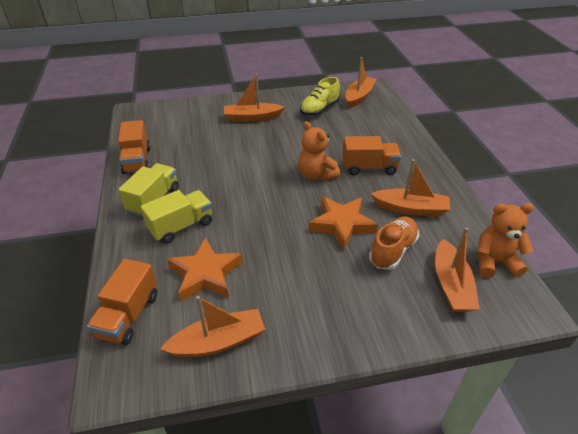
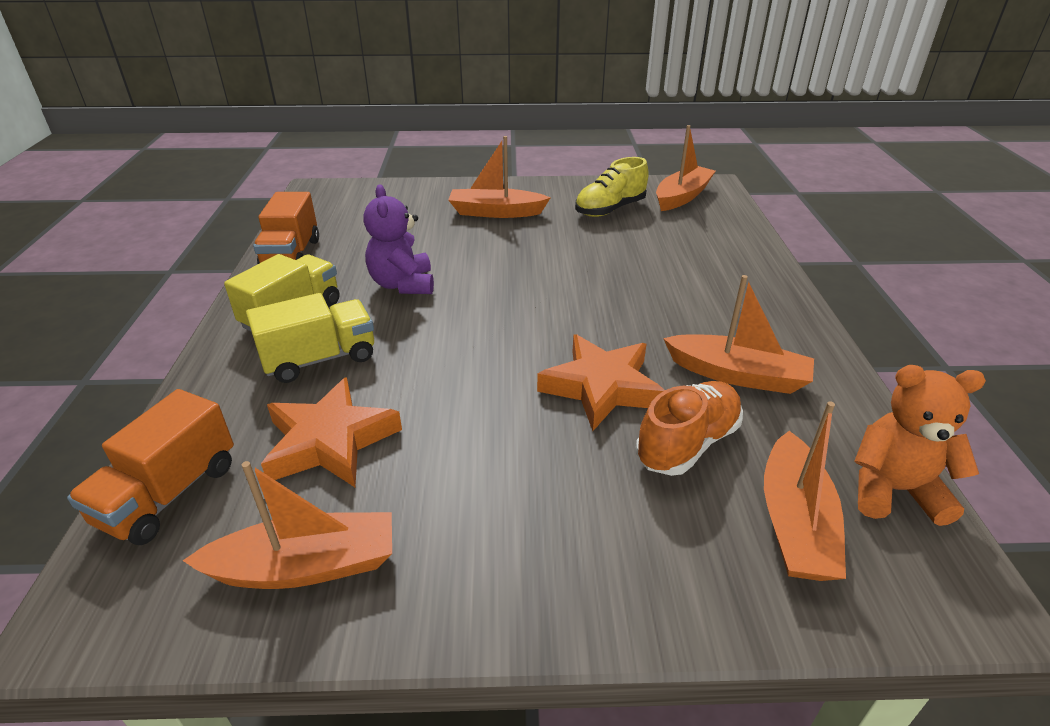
camera: 10 degrees right, 5 degrees down
orange teddy bear [298,121,340,181] -> none
orange truck [342,136,401,175] -> none
none -> purple teddy bear [363,184,434,294]

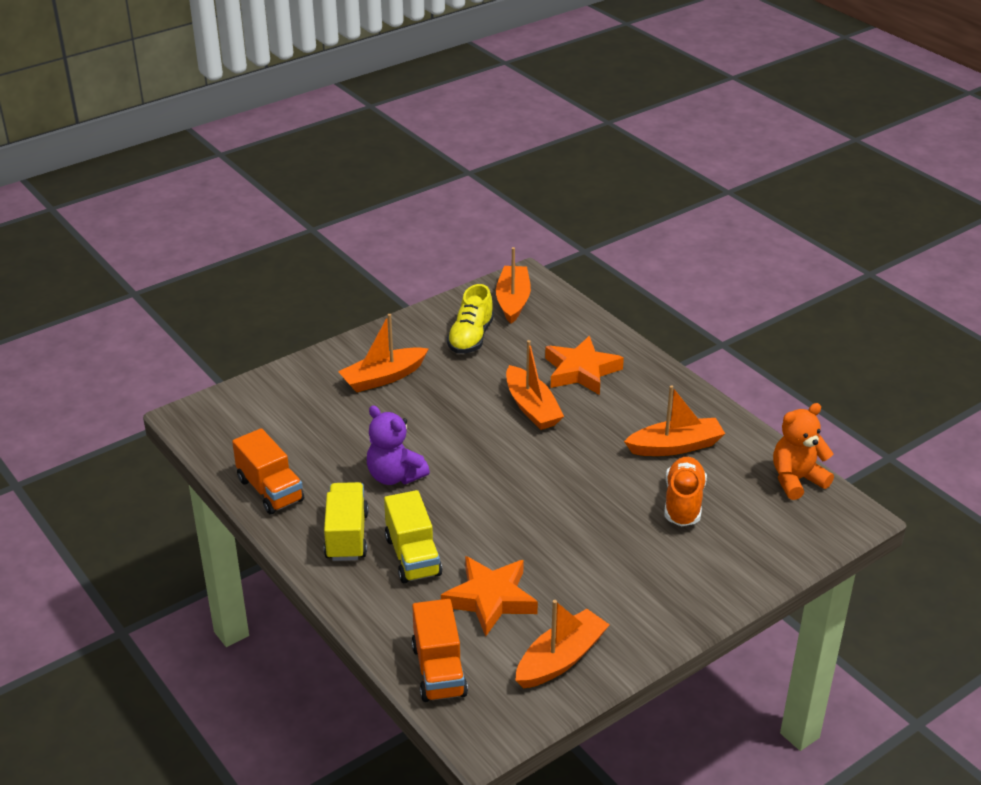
camera: 35 degrees left, 0 degrees up
yellow truck [246,293,374,383] -> yellow truck turned 135 degrees clockwise [384,490,442,583]
orange star [537,334,665,431] -> orange star moved to [545,336,624,395]
orange boat [764,401,846,581] -> orange boat moved to [506,340,564,430]

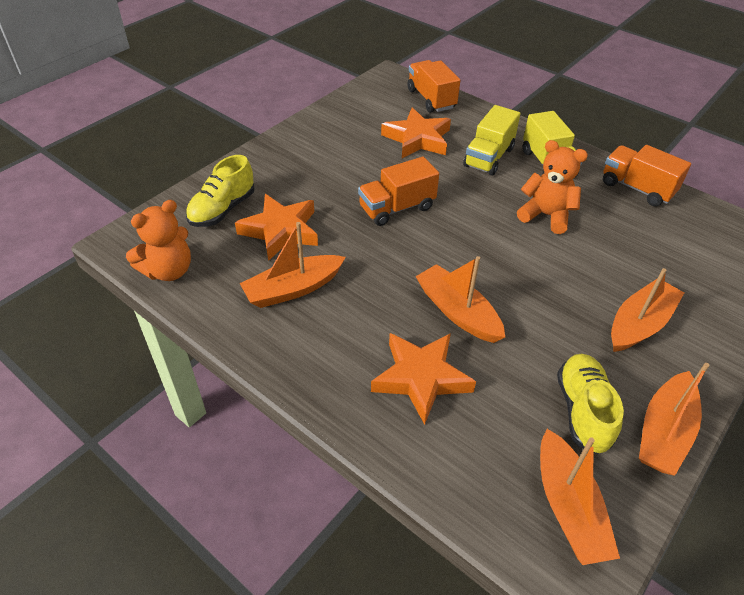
camera: 165 degrees right, 10 degrees up
purple teddy bear [367,405,430,485] -> orange teddy bear [517,140,588,234]
yellow truck [384,490,442,583] -> yellow truck turned 120 degrees counterclockwise [463,105,520,175]
orange boat [515,600,610,688] -> orange boat moved to [639,363,710,476]
orange shoe [665,457,707,526] -> orange star [235,194,318,261]
none -> yellow shoe [186,155,254,227]
none -> orange truck [358,156,439,226]

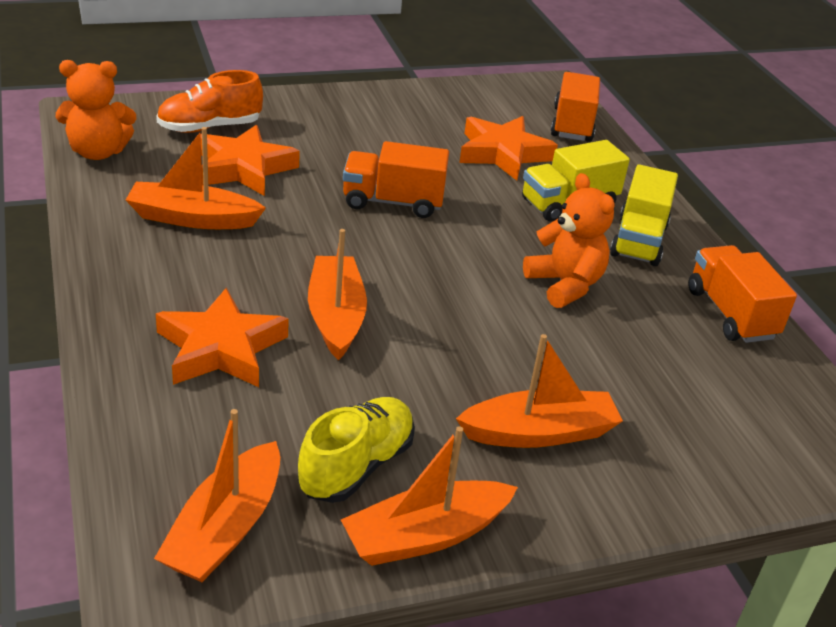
camera: 30 degrees right, 10 degrees down
yellow shoe [186,155,254,227] -> orange shoe [156,70,263,133]

